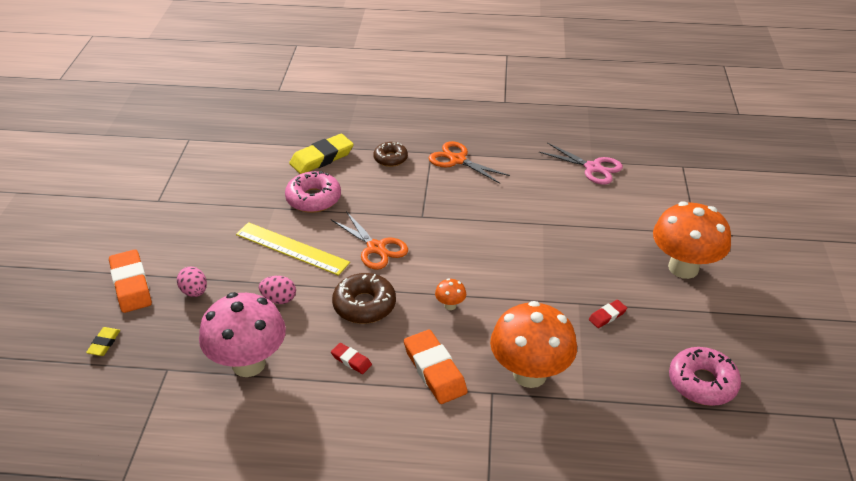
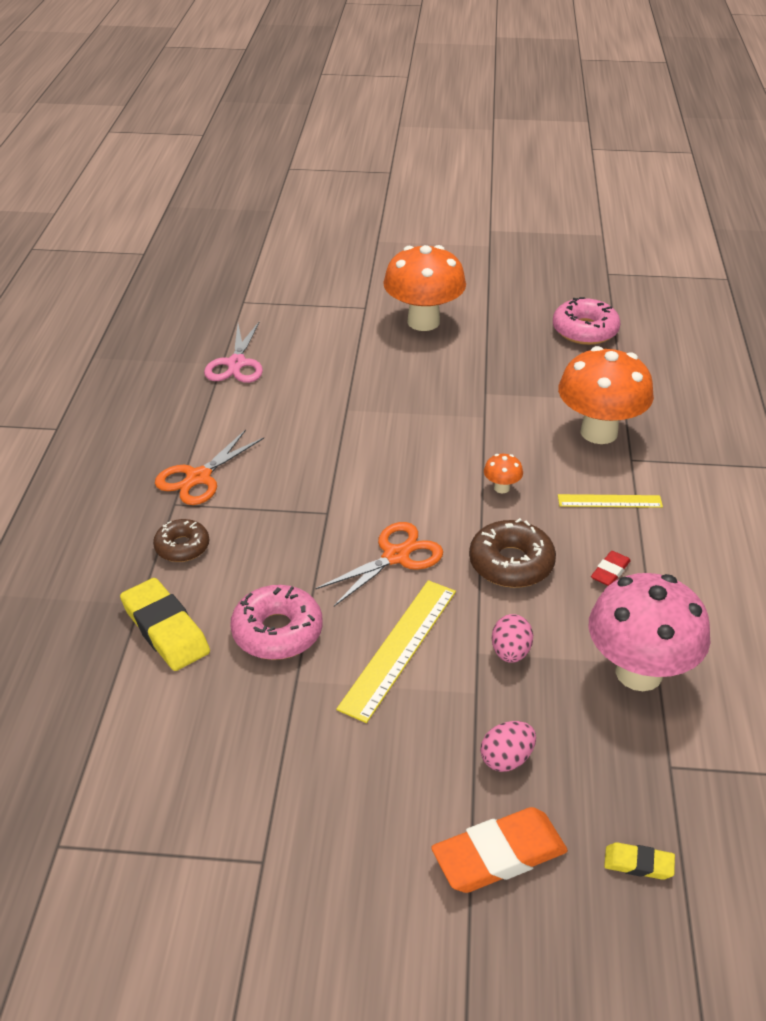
camera: 90 degrees left, 0 degrees up
orange eraser [404,330,468,404] -> yellow ruler [558,494,663,508]
pink scissors [539,143,623,185] -> pink scissors turned 150 degrees clockwise [204,321,263,383]
red eraser [589,300,627,328] -> none

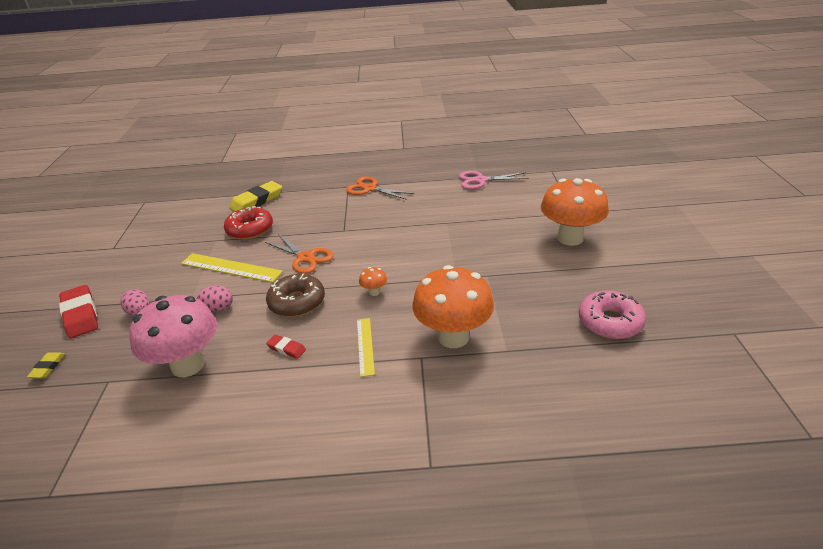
camera: 85 degrees right, 5 degrees down
brown donut [153,519,209,562] -> none
pink donut [230,585,323,660] -> red donut [224,206,273,240]
orange eraser [431,807,568,893] -> red eraser [59,285,98,339]

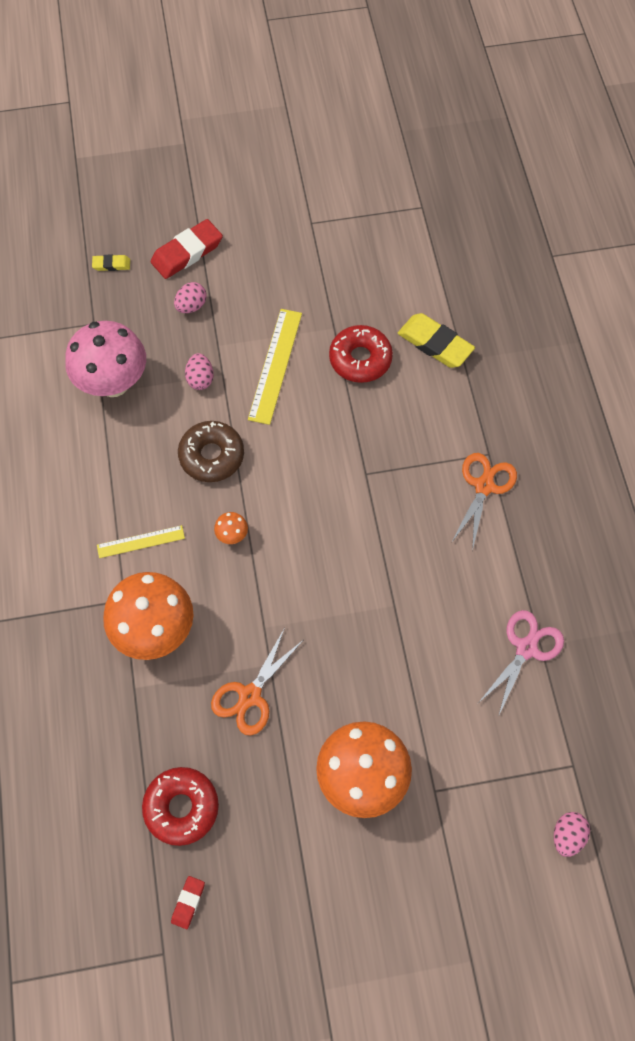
camera: 80 degrees right, 30 degrees up
orange scissors [265,234,334,274] -> orange scissors moved to [211,628,302,736]
red eraser [266,335,306,359] -> red eraser moved to [171,876,205,929]
pink scissors [459,171,529,190] -> pink scissors turned 45 degrees clockwise [479,610,564,717]
pink donut [579,291,646,339] -> red donut [142,767,219,846]
none -> pink egg [554,812,590,857]

